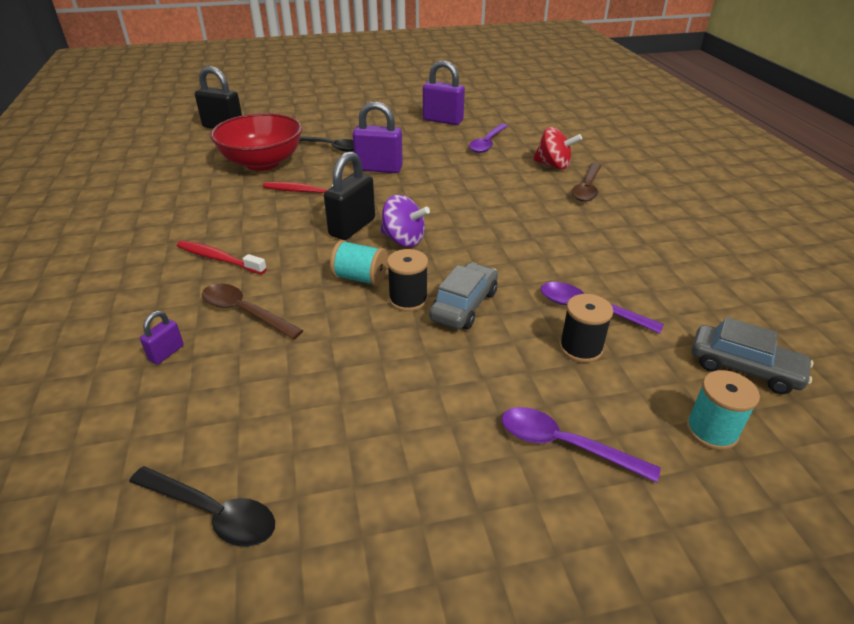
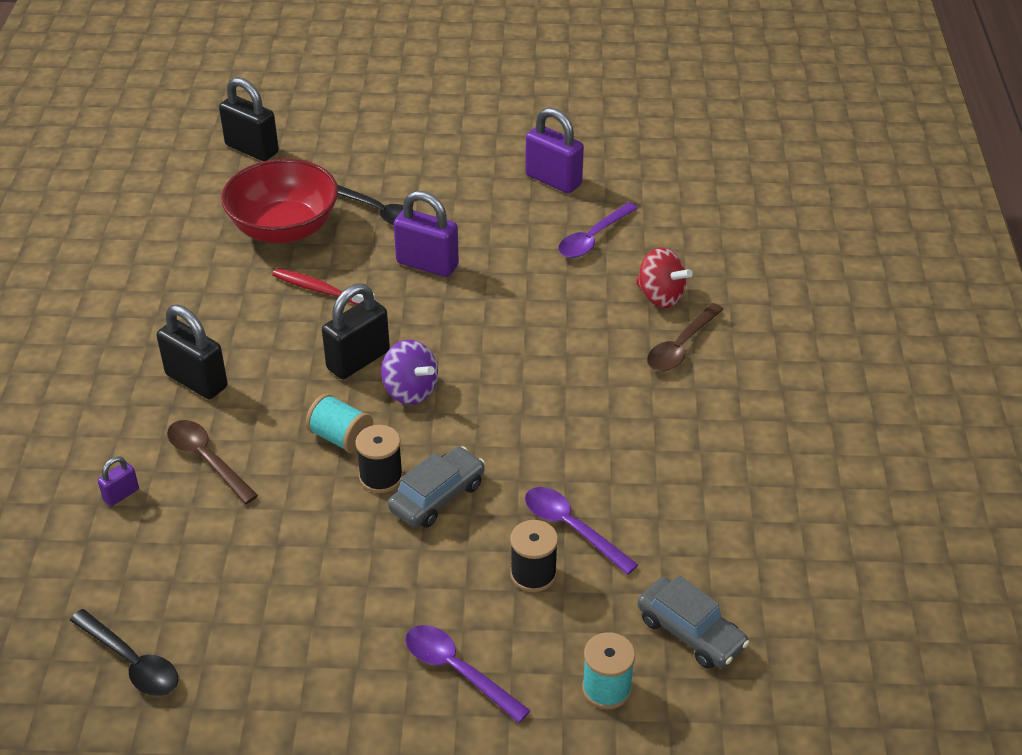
camera: 15 degrees right, 5 degrees up
red toothbrush [177,241,267,275] -> black padlock [157,305,228,399]

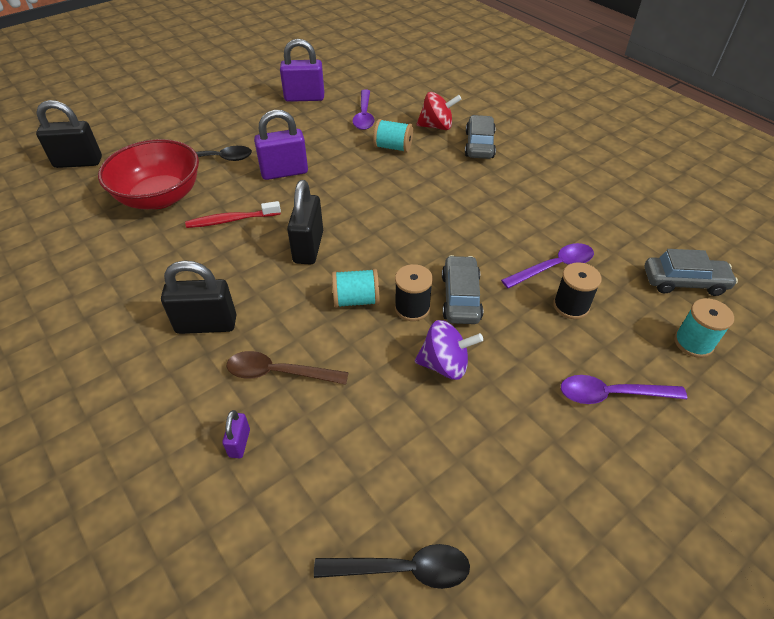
camera: 40 degrees left, 5 degrees up
purple spinning top [381,340,438,405] -> purple spinning top moved to [415,320,483,380]
purple spoon [525,487,638,575] -> purple spoon turned 150 degrees clockwise [501,243,594,289]
brown spoon [647,303,724,371] -> grey car [465,115,496,159]
none -> turquoise spool [373,119,413,152]

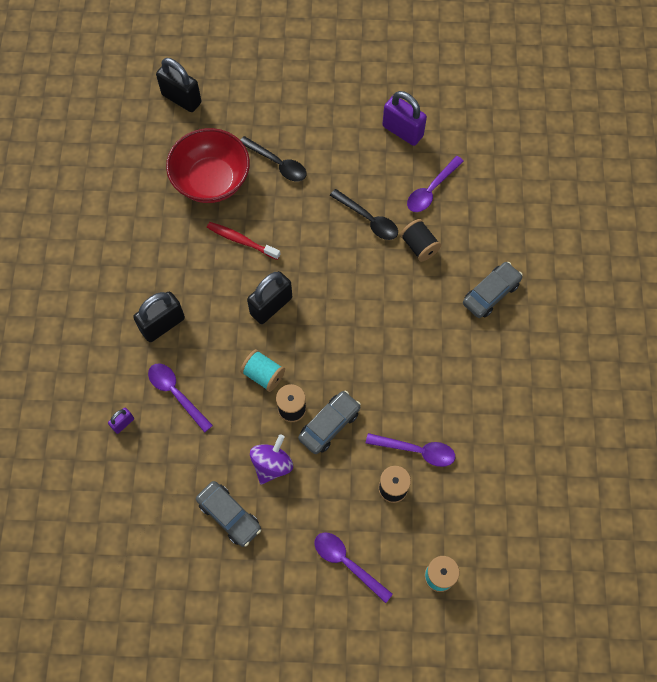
camera: 40 degrees right, 20 degrees up
black padlock [161,260,236,334] -> black padlock turned 75 degrees counterclockwise [133,291,185,342]
brown spoon [226,351,349,385] -> purple spoon [148,363,213,433]
purple padlock [254,110,308,180] -> none
black spoon [314,544,470,589] -> black spoon moved to [330,189,398,240]
turquoise spool [373,119,413,152] -> black spool [400,219,441,262]
purple spinning top [415,320,483,380] -> purple spinning top turned 105 degrees counterclockwise [250,434,293,485]
red spinning top [417,92,462,130] -> none
grey car [645,249,738,296] -> grey car moved to [196,481,261,547]

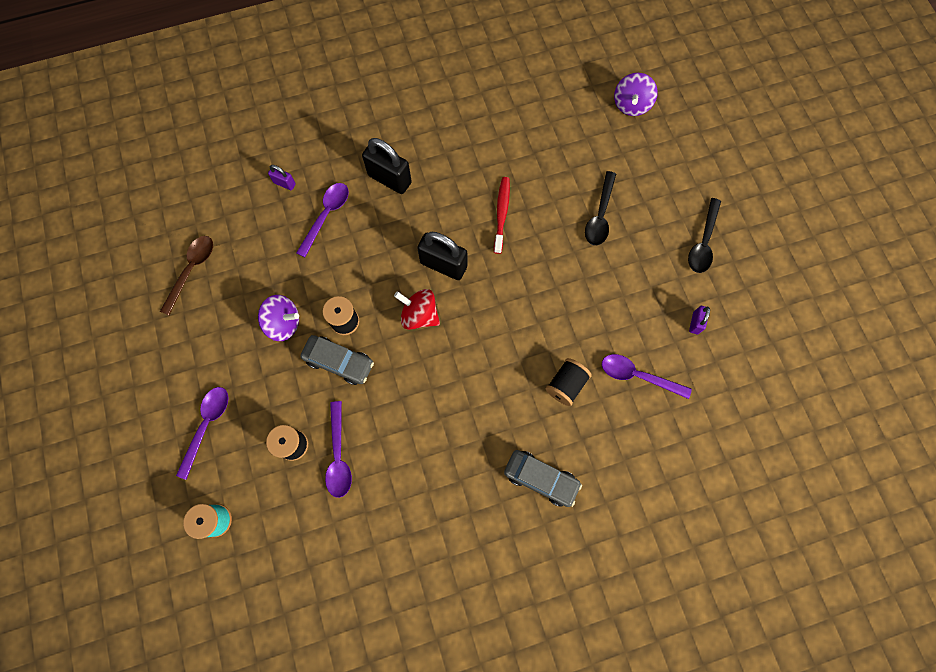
camera: 70 degrees right, 5 degrees up
black padlock [156,58,201,112] -> purple spinning top [614,73,658,116]
red bowl [166,128,250,203] -> none
grey car [196,481,261,547] -> none
turquoise spool [240,349,285,392] -> none
black spoon [330,189,398,240] -> black spoon moved to [688,198,721,273]
purple padlock [383,91,427,146] -> purple padlock [689,306,710,334], size x0.50
none -> brown spoon [160,236,213,315]
none -> red spinning top [394,289,440,330]

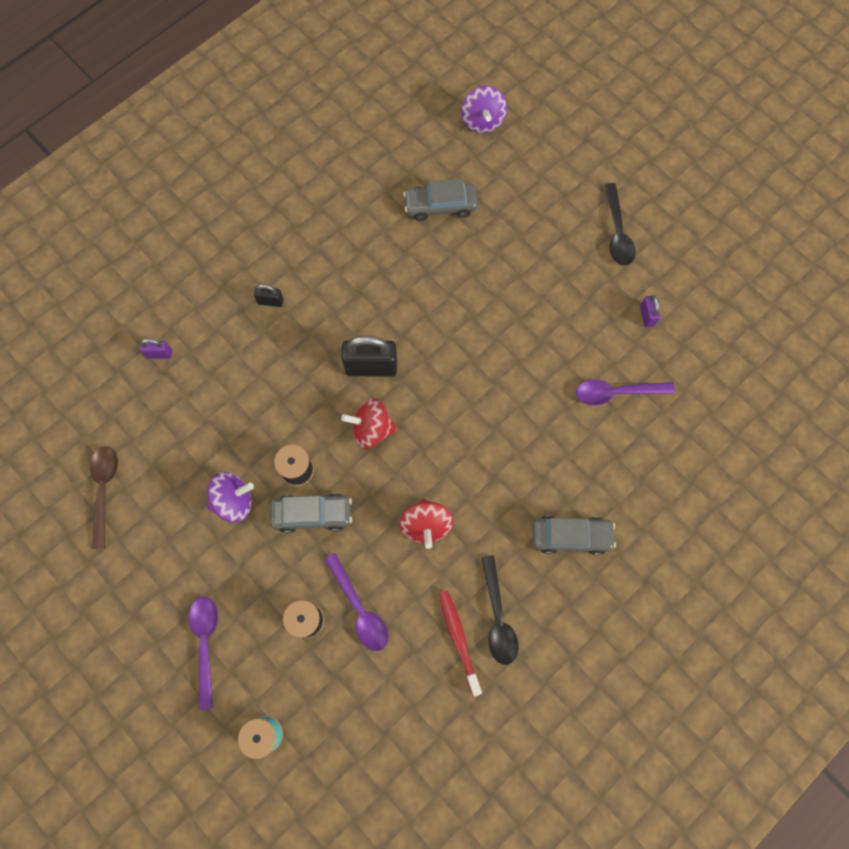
camera: 25 degrees left, 0 degrees up
purple spoon [296,183,349,257] -> none
black padlock [362,138,412,194] -> black padlock [254,284,283,307], size x0.50
red toothbrush [494,177,510,254] -> red toothbrush moved to [439,590,482,696]
black spool [546,358,592,406] -> none
black spoon [585,171,616,245] -> black spoon moved to [481,555,519,665]
none -> red spinning top [399,499,453,549]
none -> grey car [403,179,478,221]

